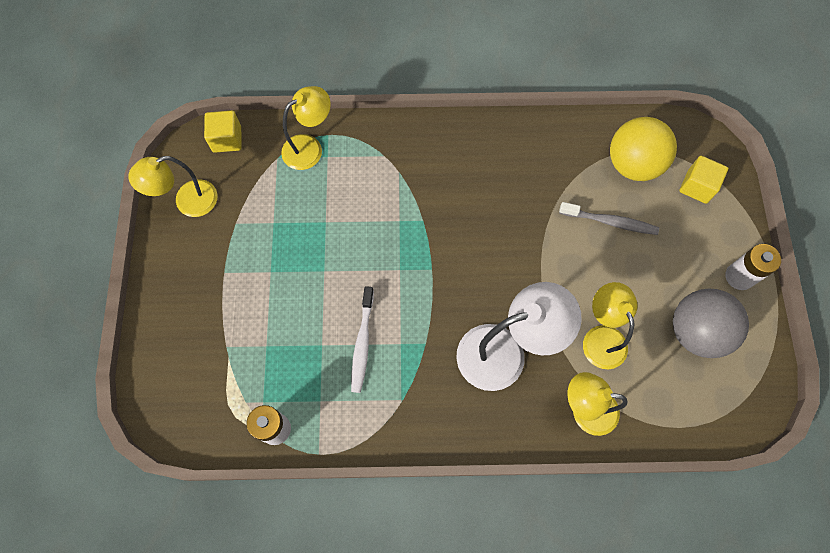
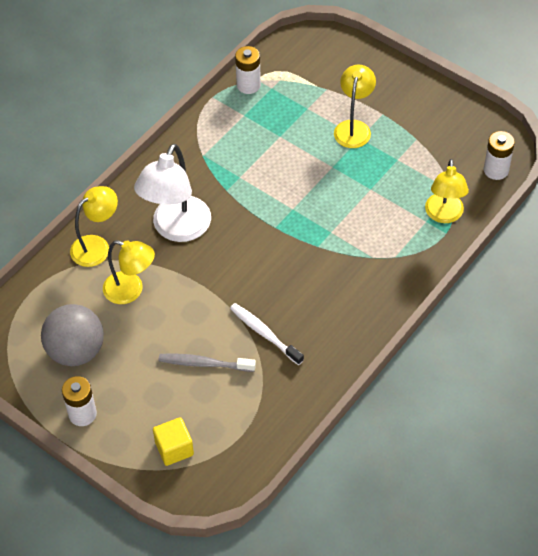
camera: 130 degrees right, 15 degrees down
yellow lamp [128,156,218,217] -> yellow lamp moved to [334,65,376,148]
yellow cube [204,111,241,153] -> white battery [484,131,515,180]
white toothbrush [351,286,374,393] -> white toothbrush moved to [230,303,304,365]
grey toothbrush [559,202,659,235] -> grey toothbrush turned 45 degrees clockwise [159,353,256,372]
yellow ball [610,117,677,181] -> none

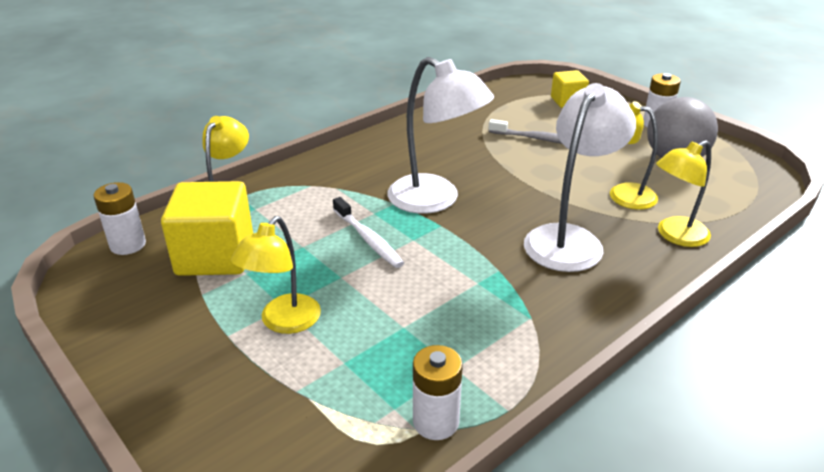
camera: 170 degrees left, 20 degrees down
white toothbrush [230,303,304,365] -> white toothbrush moved to [333,197,404,268]
none -> yellow cube [161,181,253,276]
none -> white lamp [387,57,494,214]

